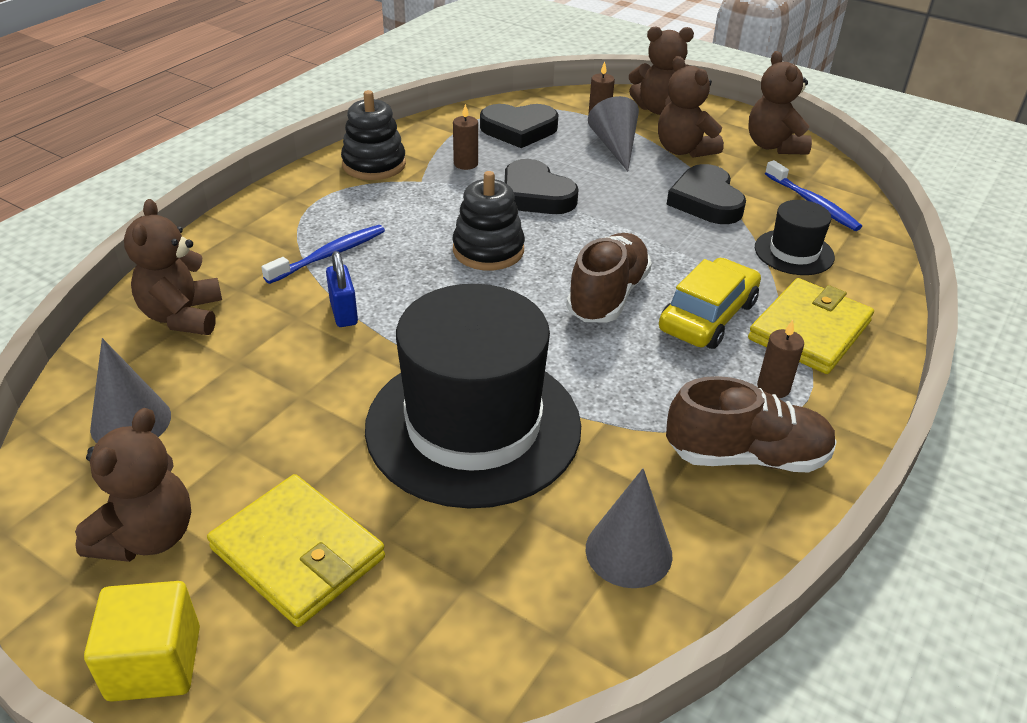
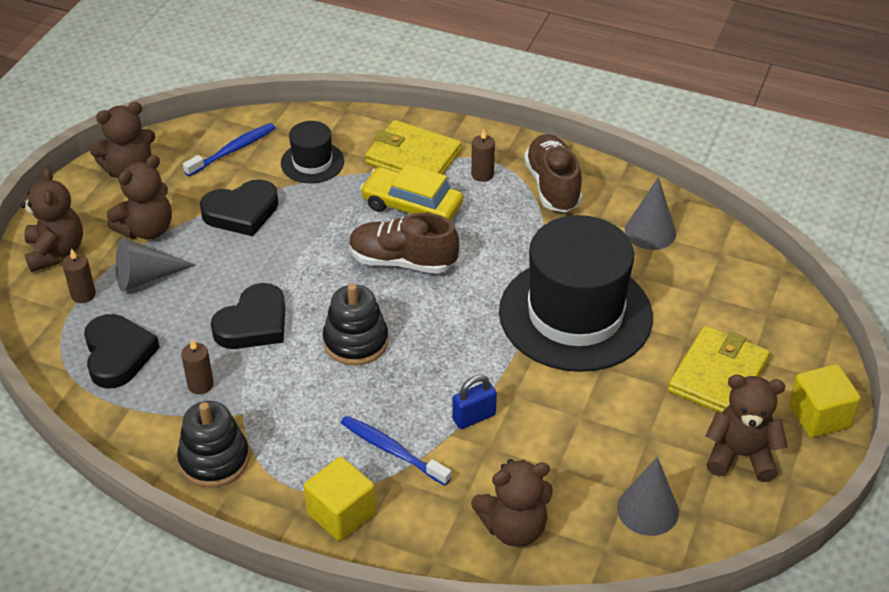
camera: 100 degrees left, 5 degrees up
none -> yellow cube [304,457,376,541]

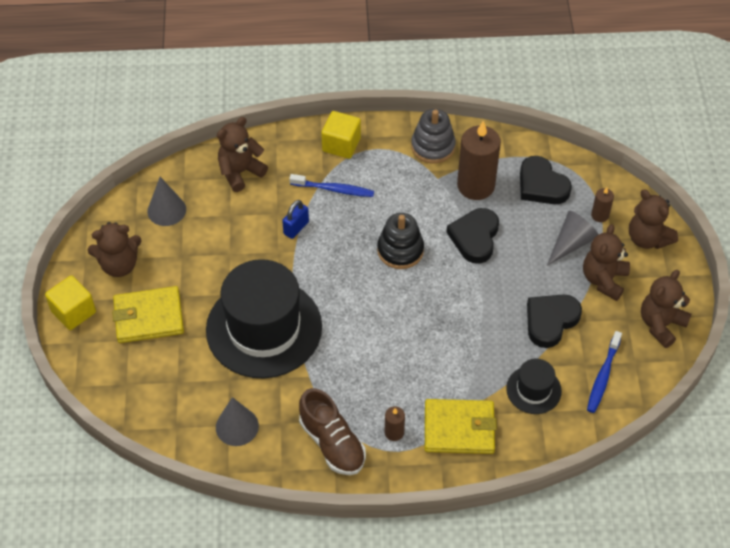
camera: 155 degrees right, 10 degrees up
black stacking toy [177,401,249,488] -> grey stacking toy [411,109,456,164]
brown candle [181,339,214,394] -> brown candle [457,121,501,200], size x2.16
brown shoe [349,213,459,274] -> none
yellow car [360,164,463,221] -> none
yellow wallet [668,326,770,413] -> yellow wallet turned 75 degrees clockwise [112,286,184,343]

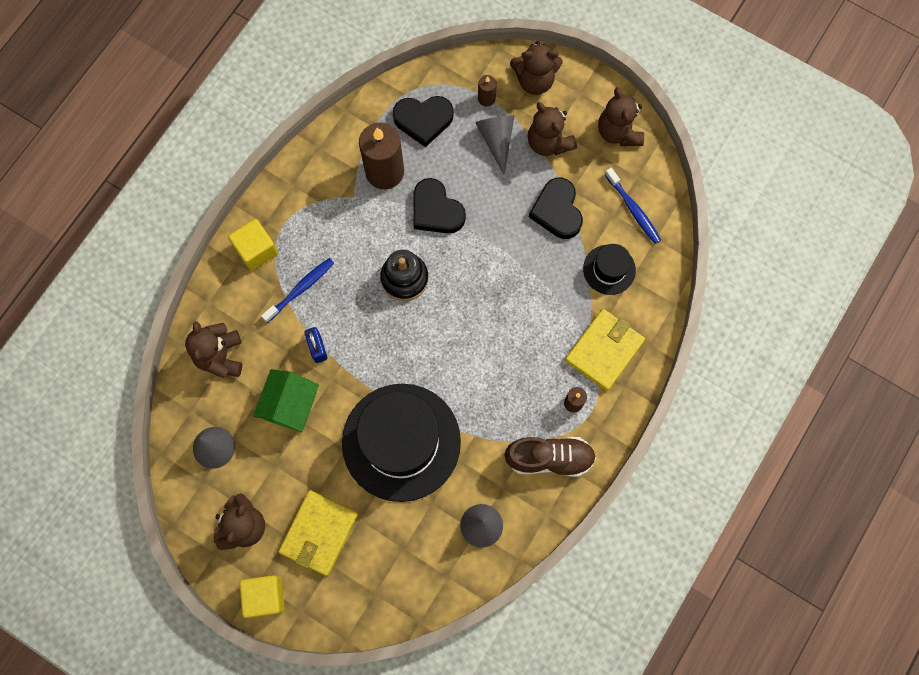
camera: 55 degrees left, 20 degrees up
grey stacking toy [411,109,456,164] -> none
none -> green house [253,369,319,432]

